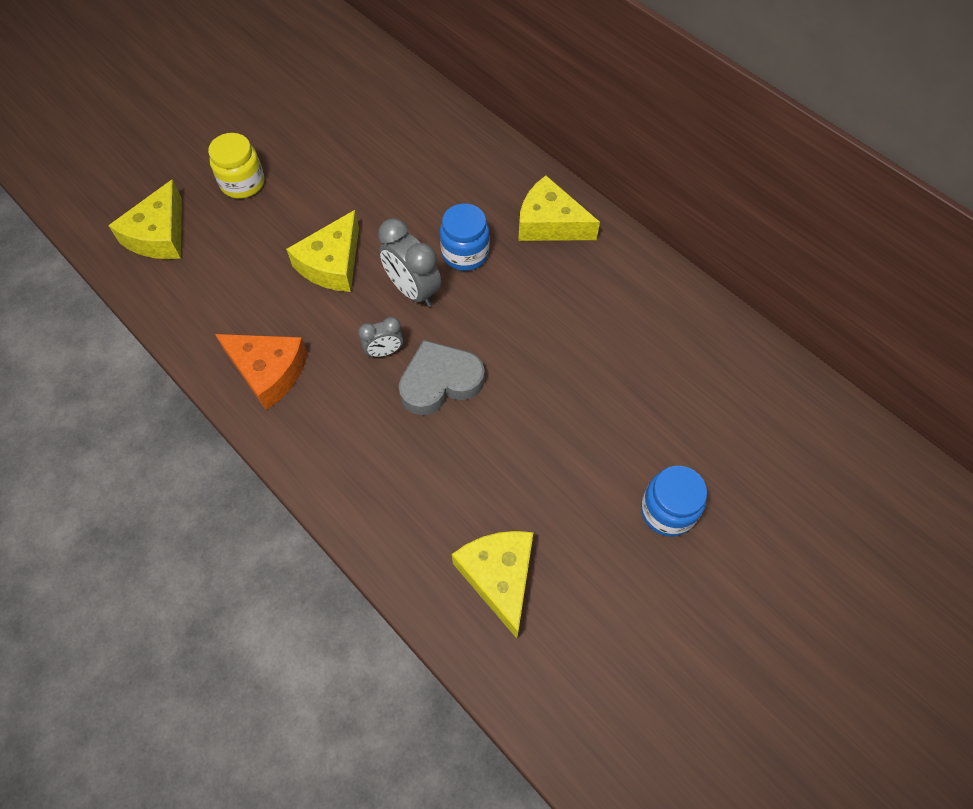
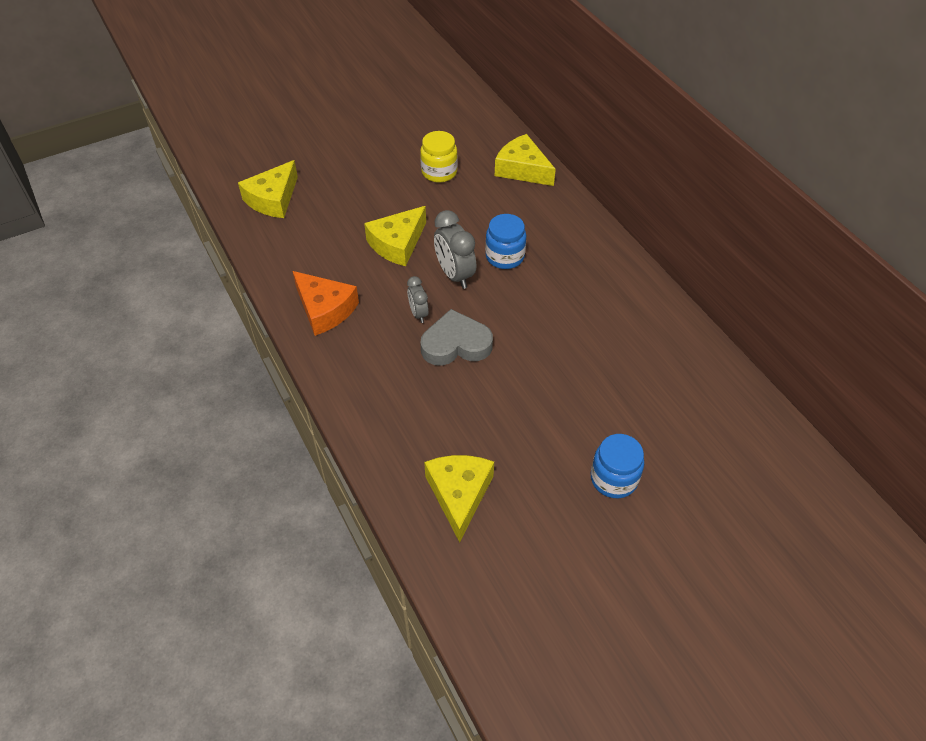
camera: 15 degrees right, 10 degrees down
yellow jar [208,133,264,199] -> yellow jar moved to [420,131,458,183]
grey clock [358,317,403,357] -> grey clock turned 75 degrees clockwise [407,276,429,323]
yellow cheese [518,176,600,241] -> yellow cheese moved to [495,134,556,186]

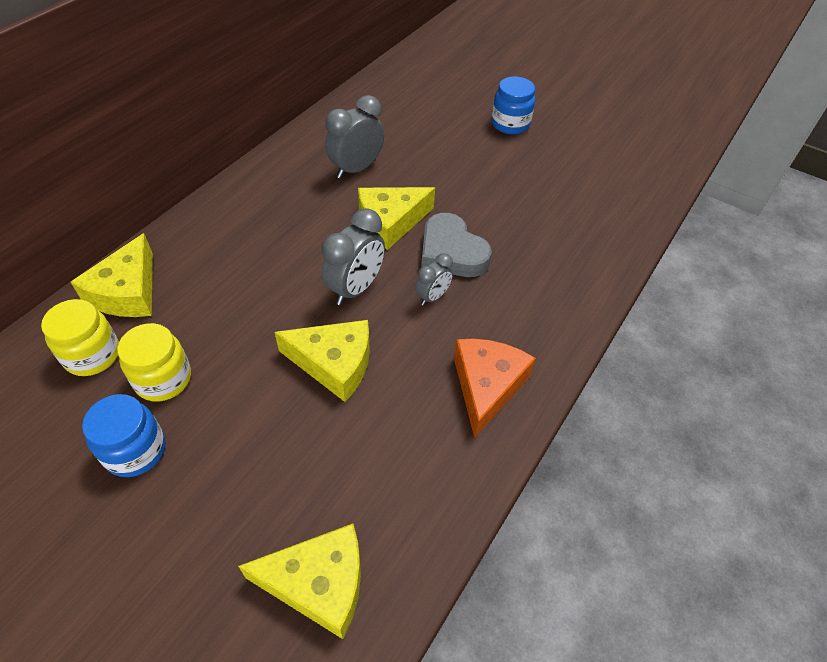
camera: 120 degrees left, 0 degrees up
yellow cheese [424,455,494,542] -> yellow cheese moved to [358,187,435,250]
blue jar [485,214,526,269] -> blue jar moved to [82,394,165,477]
none -> yellow jar [41,299,119,376]
none -> grey clock [325,95,384,179]

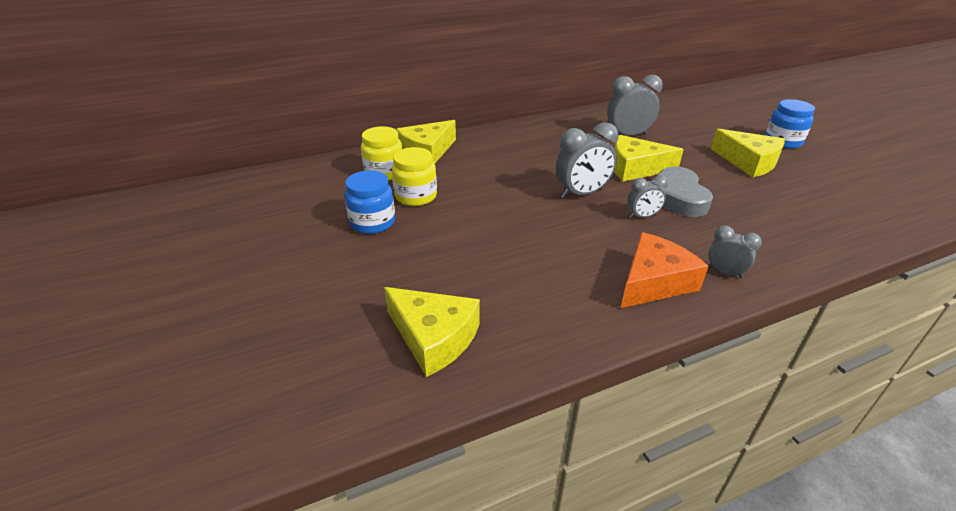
camera: 35 degrees right, 15 degrees down
yellow cheese [274,320,370,402] -> yellow cheese moved to [711,129,785,177]
none -> grey clock [708,226,762,278]

